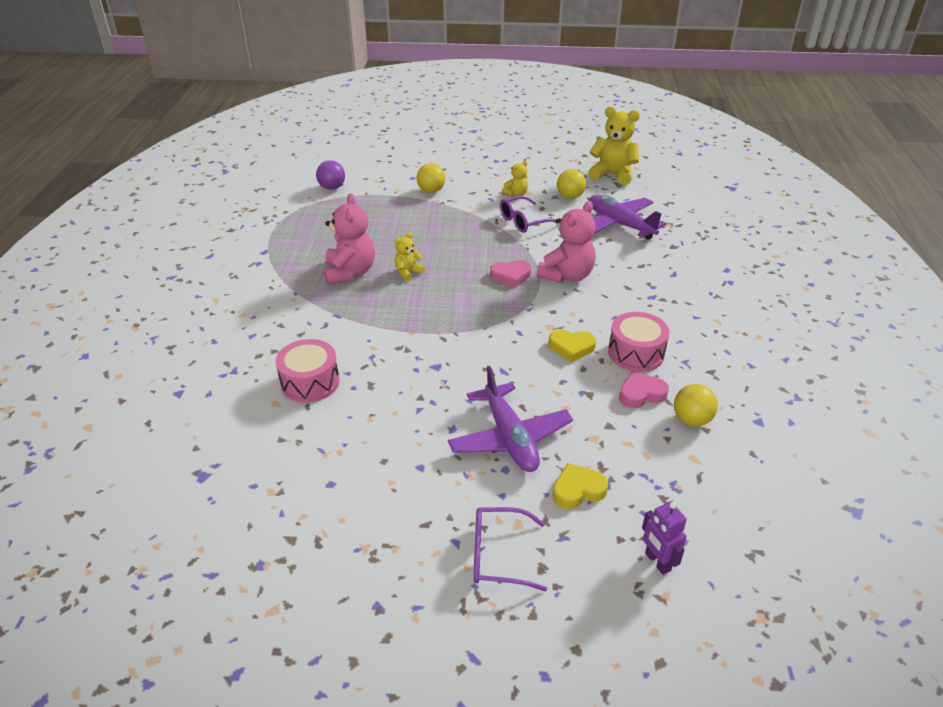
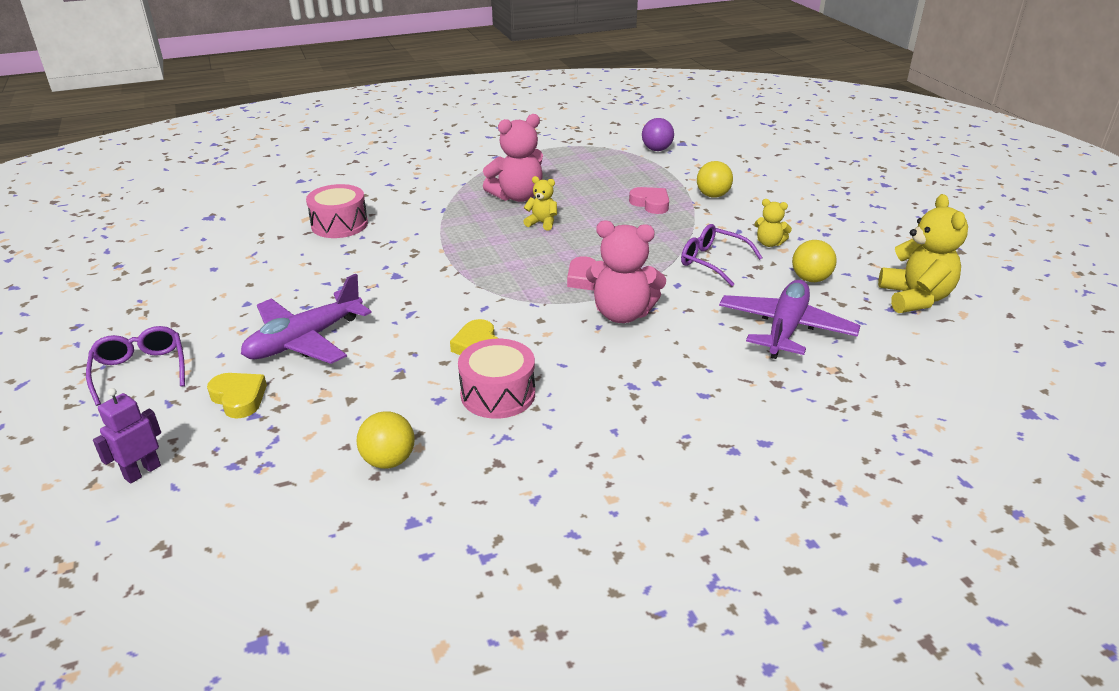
camera: 65 degrees right, 5 degrees down
pink heart [619,371,669,408] -> pink heart moved to [629,187,669,214]

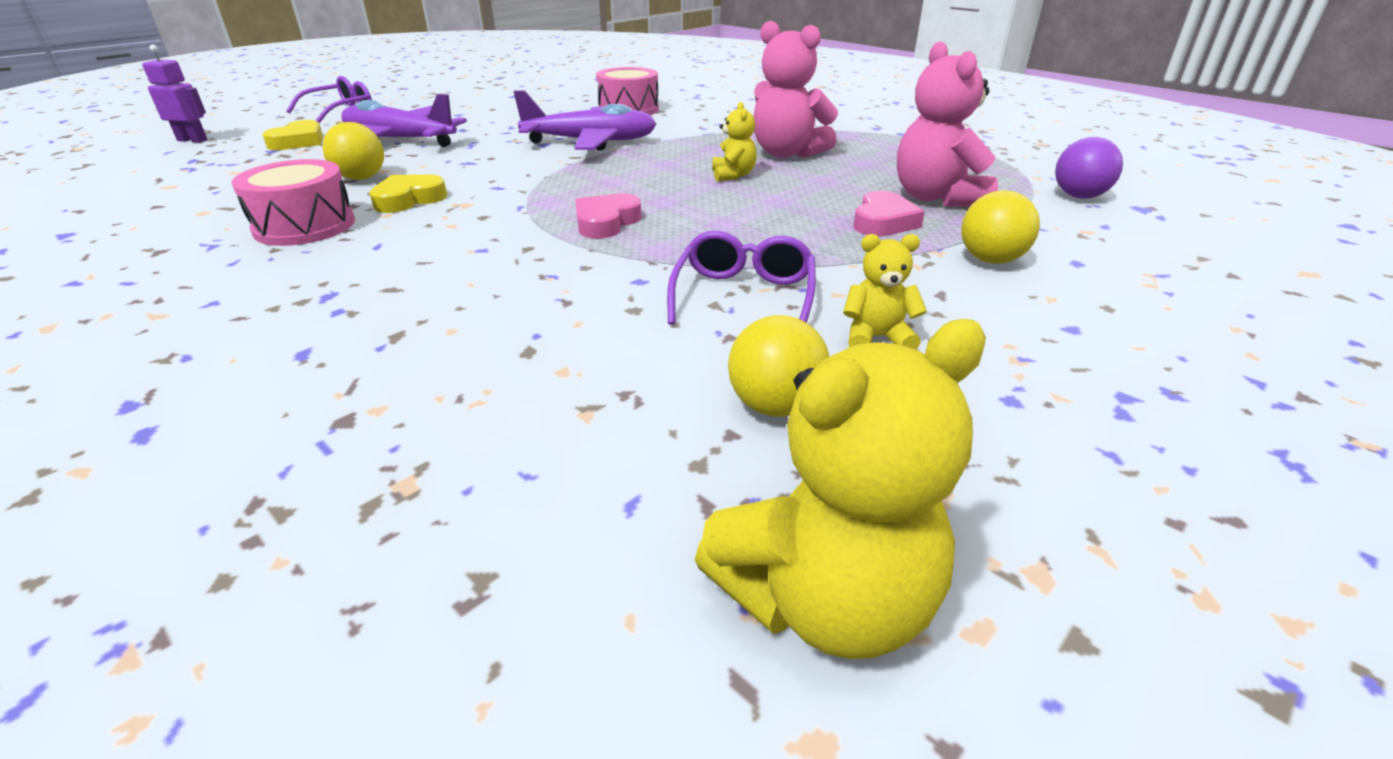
camera: 65 degrees right, 0 degrees up
yellow ball [357,412,414,469] -> yellow ball moved to [322,122,384,180]
pink teddy bear [586,221,666,323] -> pink teddy bear moved to [897,41,998,206]
purple plane [719,280,860,359] -> purple plane moved to [513,90,656,150]
yellow teddy bear [755,199,792,247] -> yellow teddy bear turned 90 degrees clockwise [843,234,927,350]

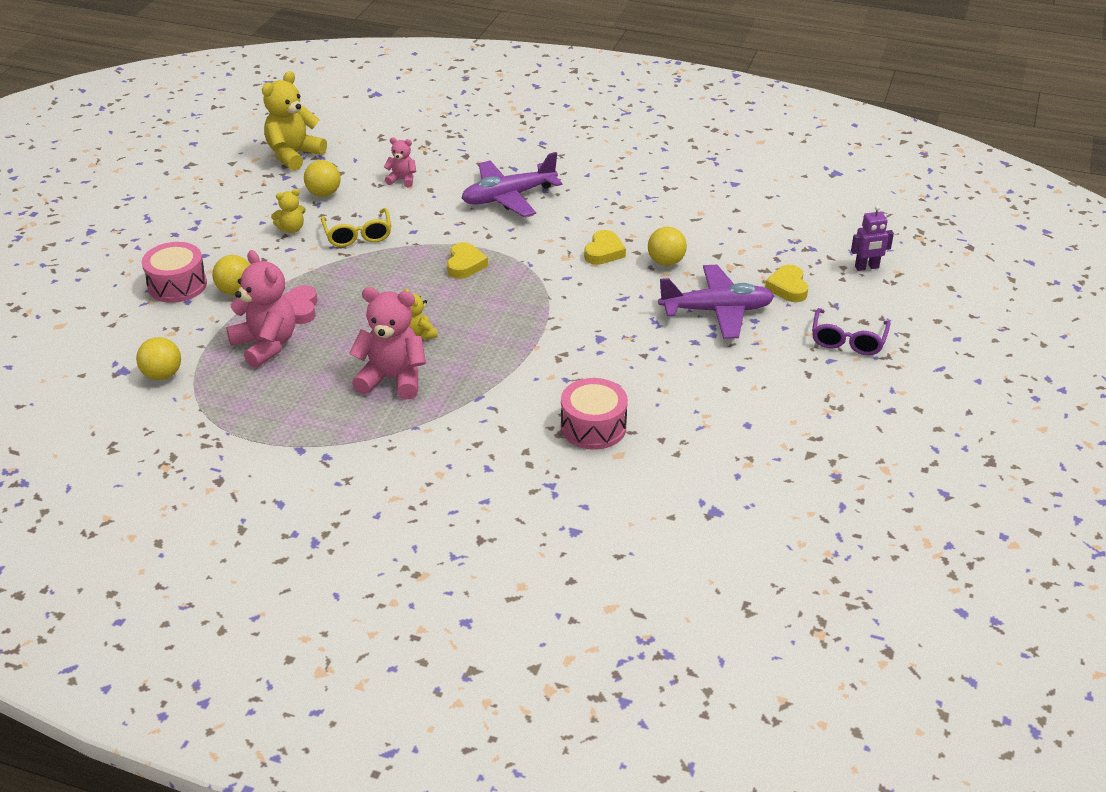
camera: 155 degrees right, 5 degrees up
pink drum [231,159,355,246] -> pink drum moved to [142,242,207,303]
purple plane [513,90,656,150] -> purple plane moved to [462,152,562,217]
pink heart [575,193,642,239] -> yellow heart [447,242,488,279]
purple glasses [667,231,816,325] -> yellow glasses [321,208,391,247]
purple ball [1055,137,1123,198] -> yellow ball [136,337,181,380]
none -> pink teddy bear [384,138,416,187]

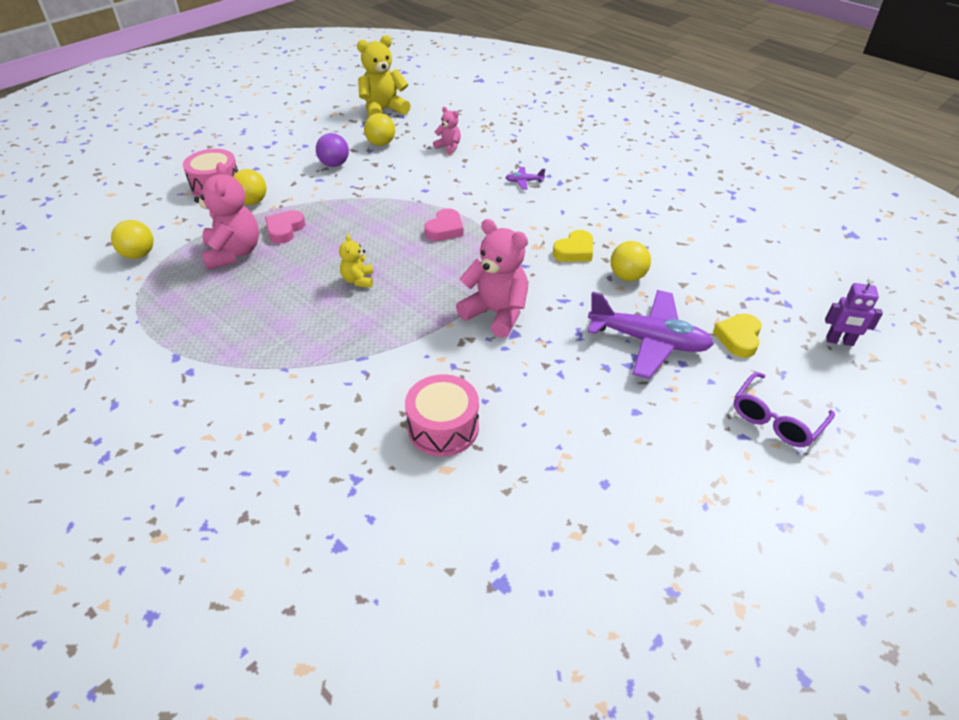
camera: 25 degrees right, 5 degrees up
yellow teddy bear [271,189,306,233] -> purple ball [316,133,349,167]
yellow glasses [321,208,391,247] -> none
pink teddy bear [349,287,426,399] -> pink teddy bear moved to [456,219,529,338]
yellow heart [447,242,488,279] -> pink heart [424,208,464,241]
purple plane [462,152,562,217] -> purple plane [505,167,545,189], size x0.41

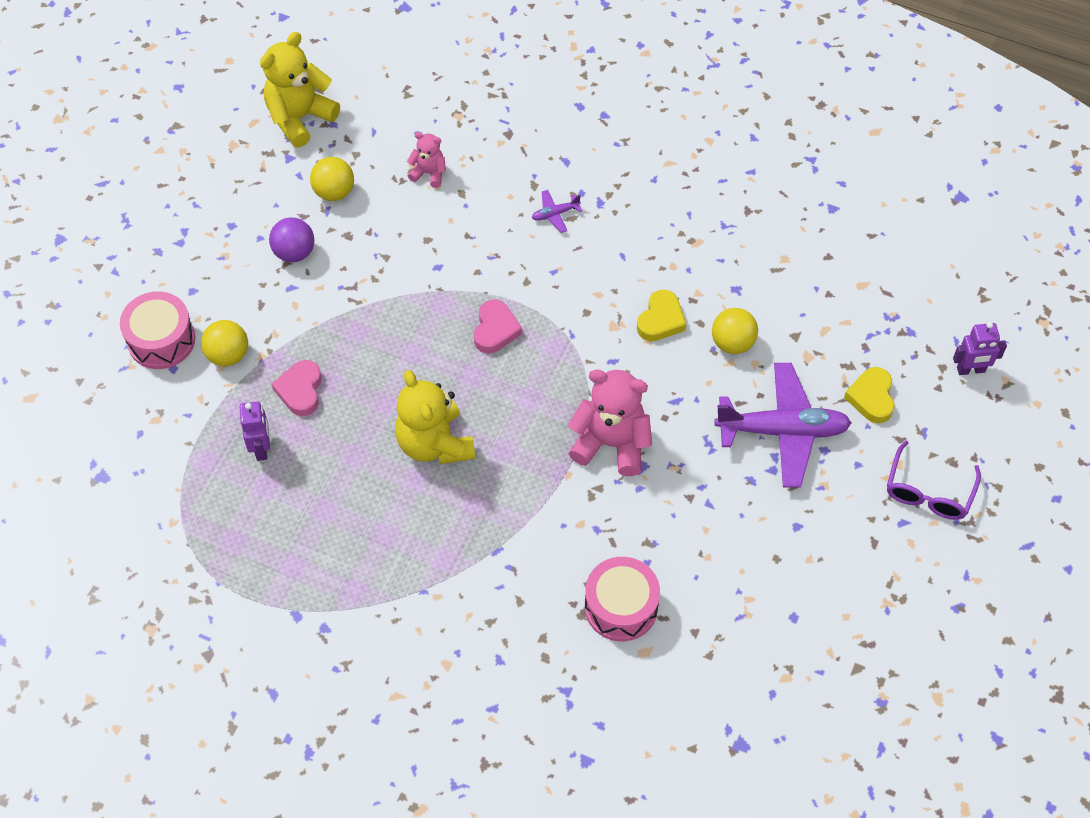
camera: 20 degrees left, 15 degrees up
yellow ball [111,220,154,259] -> none
pink teddy bear [194,162,259,270] -> purple robot [239,401,270,461]
yellow teddy bear [339,234,373,288] -> yellow teddy bear [395,370,475,464], size x1.91

